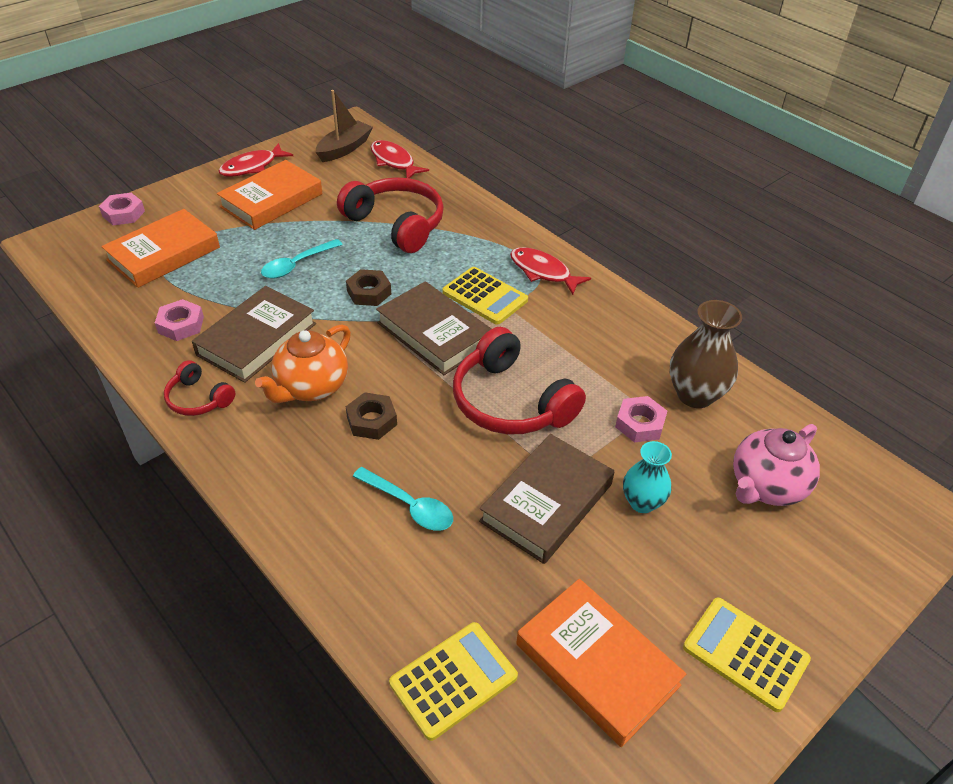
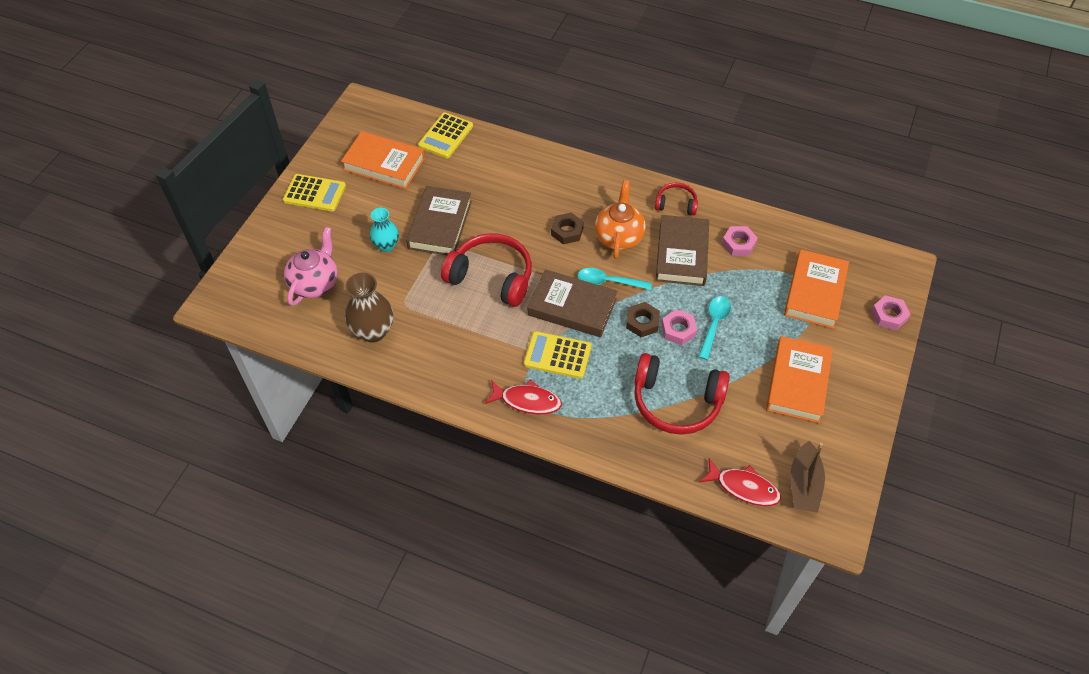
camera: 155 degrees right, 10 degrees up
red fish [219,143,293,177] -> none
turquoise spoon [353,467,453,531] -> turquoise spoon moved to [578,268,652,290]
pink nut [615,396,667,443] -> pink nut moved to [661,309,697,345]

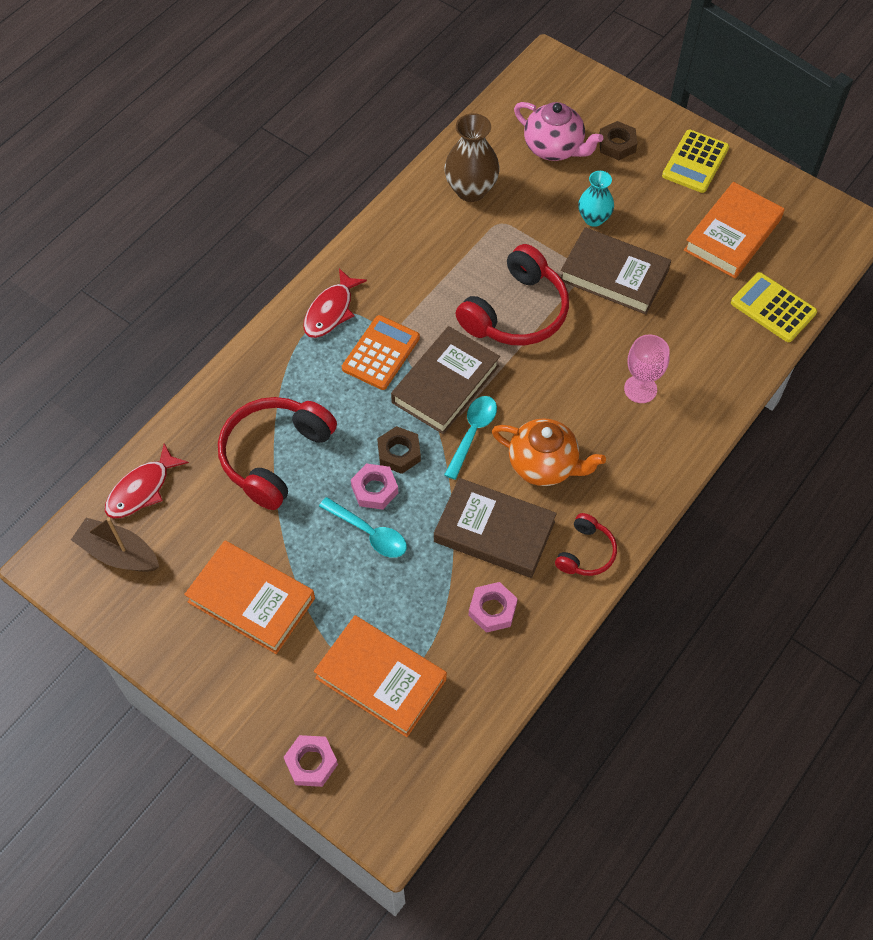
camera: 105 degrees right, 5 degrees up
yellow calculator [524,331,592,379] -> orange calculator [342,315,420,390]
brown nut [551,213,584,244] -> brown nut moved to [599,121,637,160]
none -> pink goblet [624,334,670,403]

